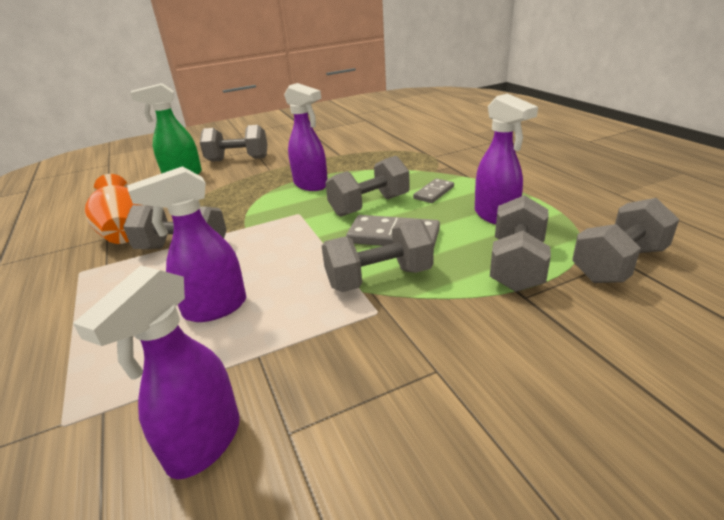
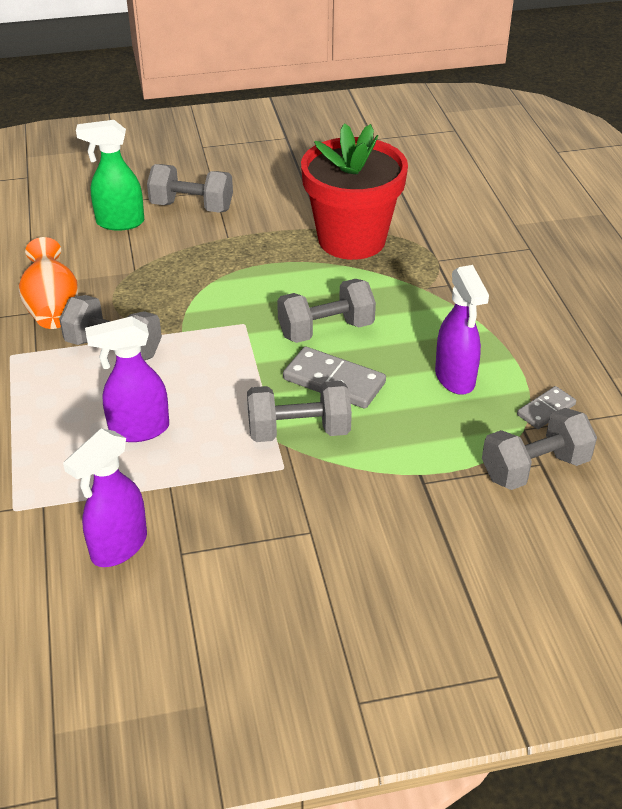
camera: 10 degrees right, 10 degrees up
purple spray bottle [284,83,328,191] -> none
grey domino [413,178,454,203] -> grey domino moved to [517,386,576,429]
grey dumbbell [490,195,551,292] -> none
none -> red flower pot [301,123,408,260]

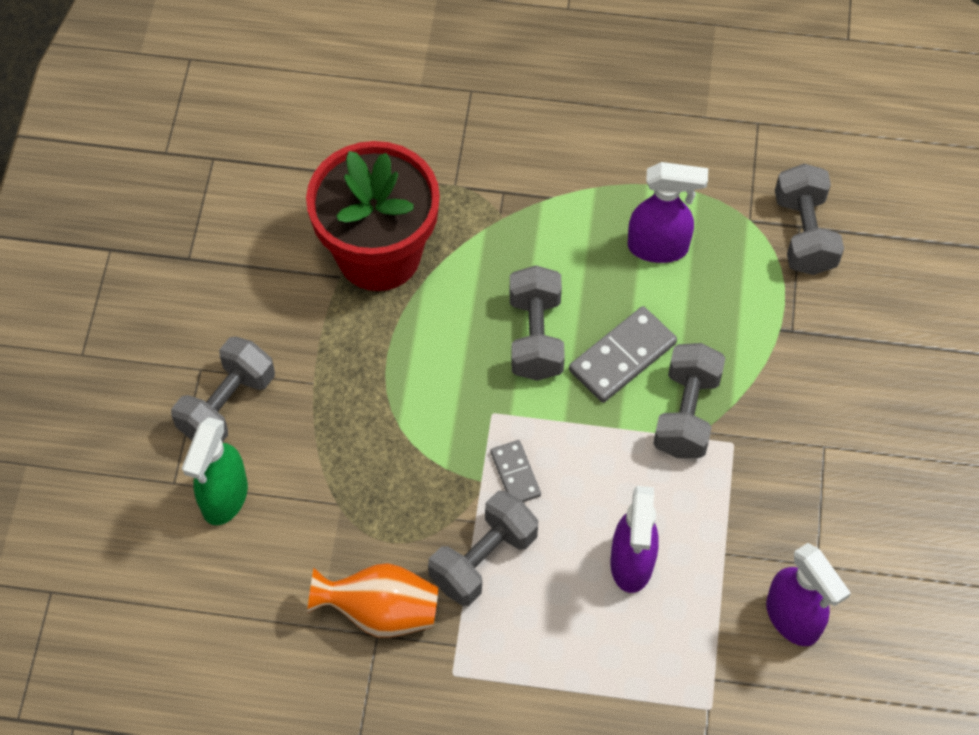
camera: 70 degrees left, 20 degrees up
grey domino [517,386,576,429] -> grey domino moved to [491,440,541,502]

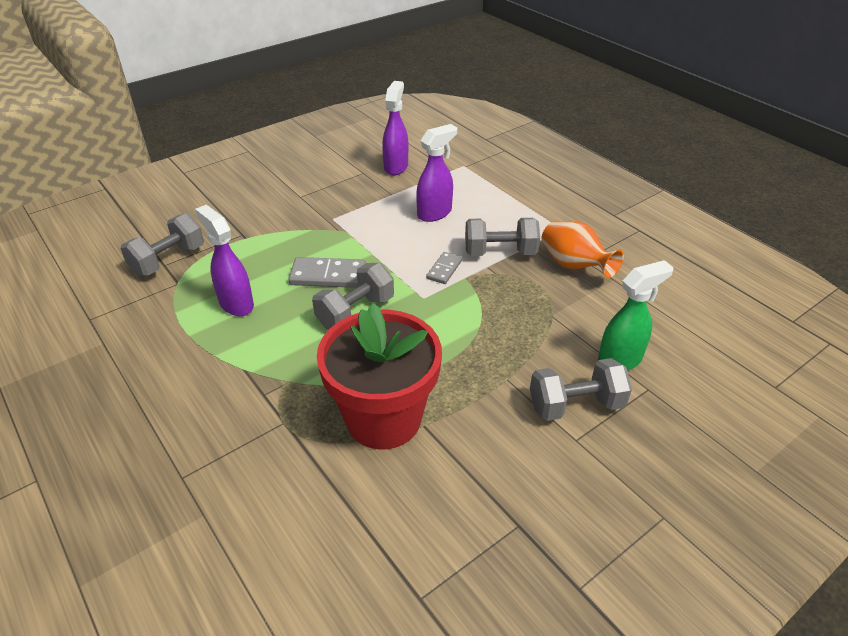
camera: 135 degrees left, 20 degrees down
grey dumbbell [653,343,725,458] -> none

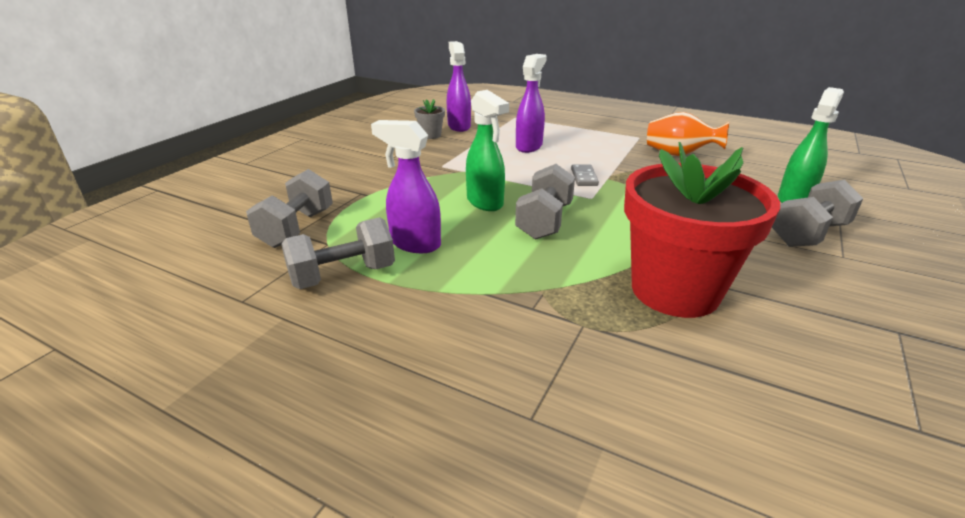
camera: 25 degrees left, 10 degrees down
grey domino [288,257,366,288] -> green spray bottle [466,90,509,211]
grey dumbbell [465,218,540,256] -> grey dumbbell moved to [281,217,395,289]
none -> grey flower pot [414,99,445,139]

